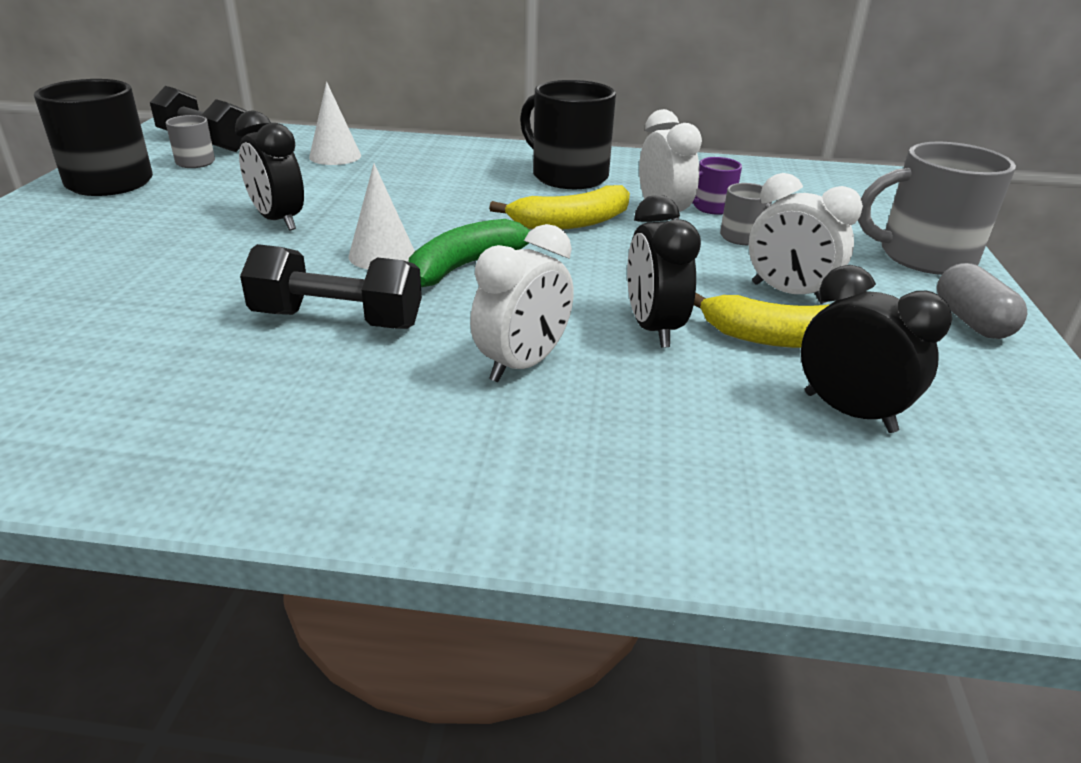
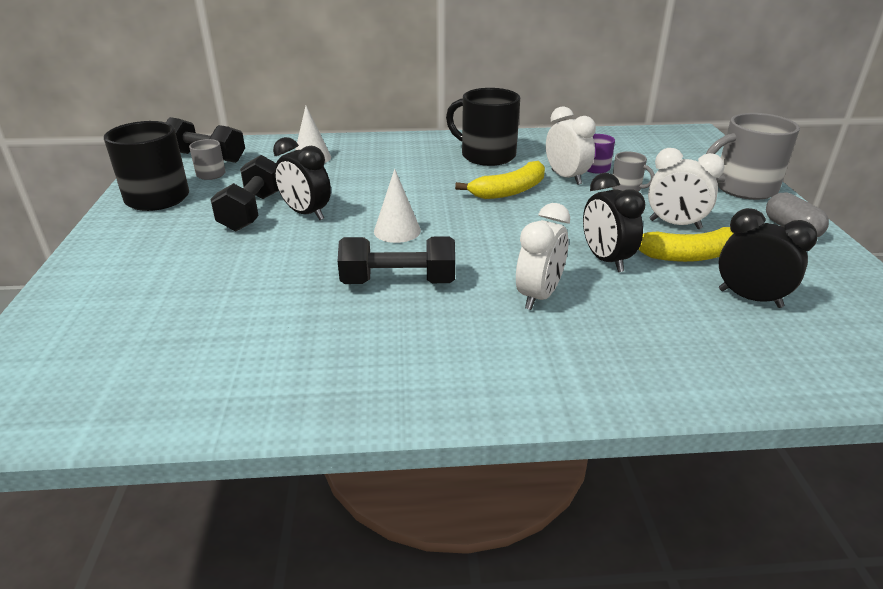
camera: 10 degrees left, 0 degrees up
green banana [409,219,530,287] -> none
none -> black dumbbell [210,155,279,231]

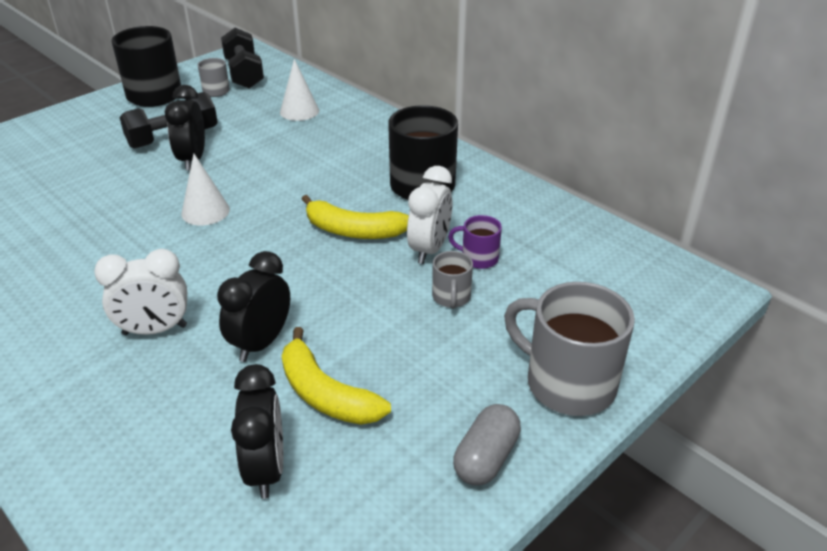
camera: 50 degrees right, 5 degrees up
black dumbbell [338,237,455,284] -> none
white clock [648,148,724,229] -> none

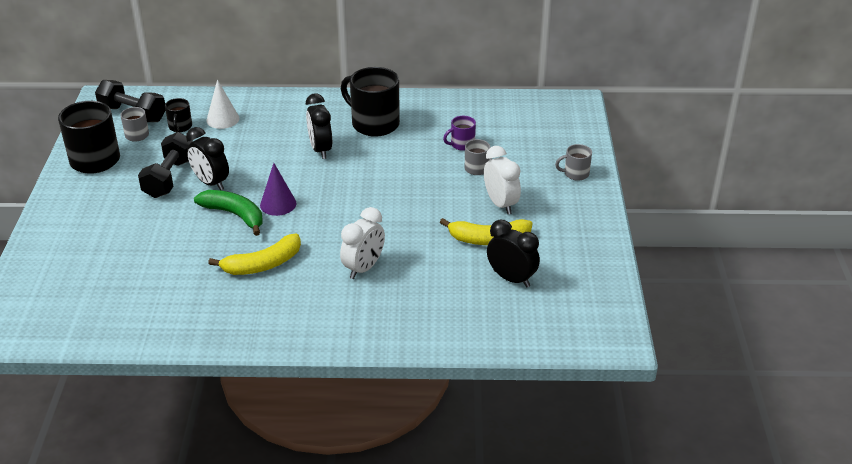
camera: 45 degrees left, 0 degrees up
white cone [181,154,230,226] -> purple cone [260,163,296,216]
black clock [217,251,290,362] -> black clock moved to [306,93,332,159]
yellow banana [302,195,409,239] -> yellow banana moved to [208,234,301,275]
white clock [407,166,453,264] -> white clock moved to [484,146,521,214]
grey capsule [453,404,521,485] -> none
grey mug [504,282,635,416] -> grey mug [555,144,592,181], size x0.49
none -> black mug [165,98,192,132]
none -> green banana [194,190,263,236]

